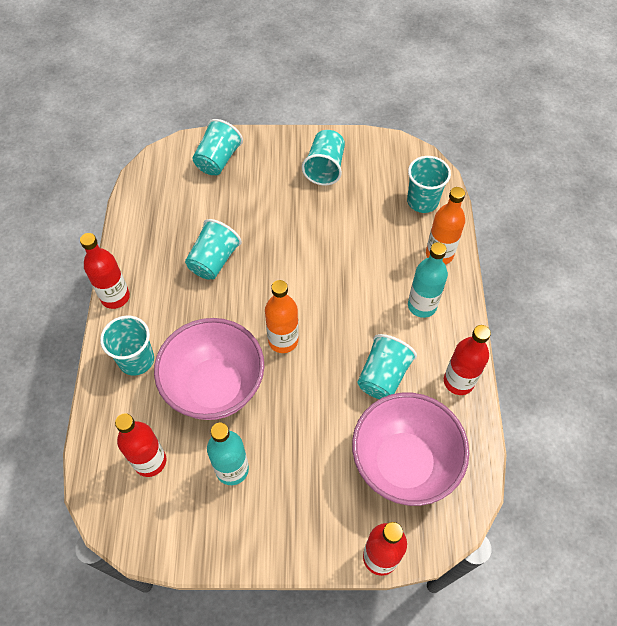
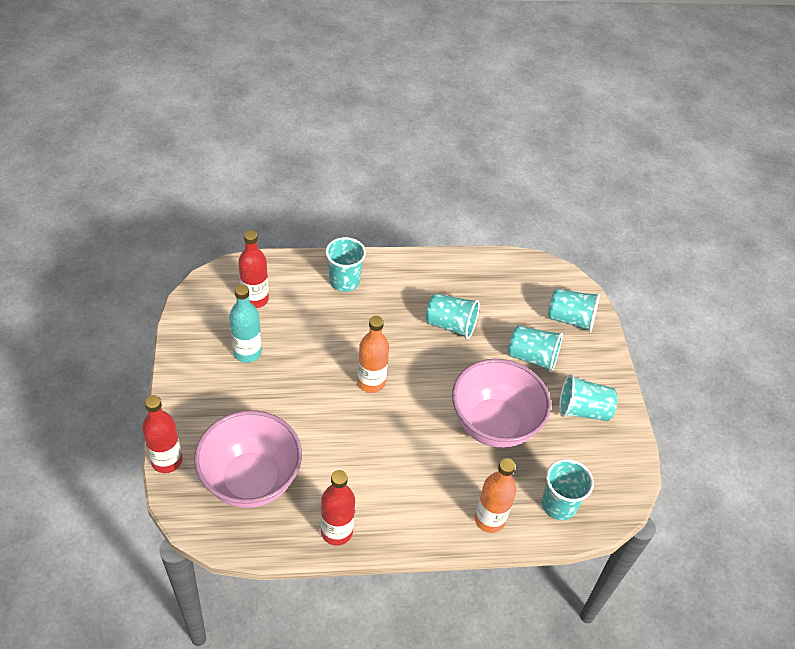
camera: 80 degrees right, 10 degrees down
red bottle [80,233,130,309] -> none
pink bowl [154,318,264,420] -> pink bowl moved to [452,359,551,448]
turquoise cup [357,334,417,399] -> turquoise cup moved to [508,325,563,372]
turquoise bottle [408,242,448,318] -> none

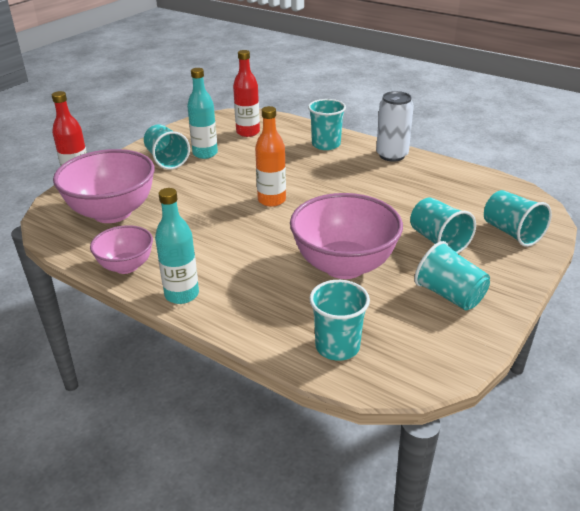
camera: 45 degrees right, 15 degrees down
red bottle [321,470,355,546] -> pink bowl [90,225,153,274]
turquoise cup [426,293,480,339] -> turquoise cup moved to [144,125,190,169]
orange bottle [475,458,516,533] -> none
none -> turquoise bottle [155,188,199,304]
none -> white can [376,91,414,162]

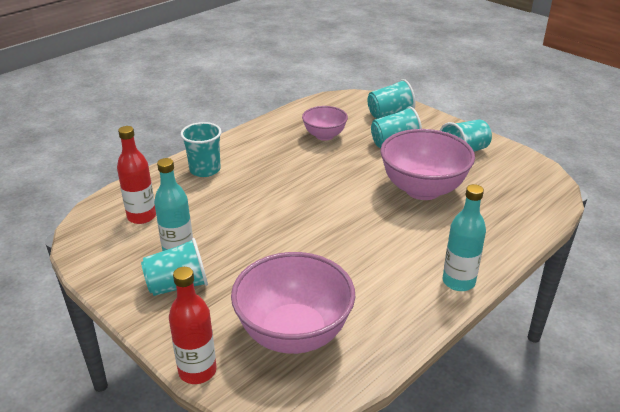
camera: 80 degrees left, 0 degrees up
pink bowl [90,225,153,274] -> pink bowl moved to [302,106,348,141]
orange bottle [255,106,286,207] -> none
turquoise cup [309,280,370,361] -> none
white can [376,91,414,162] -> none

